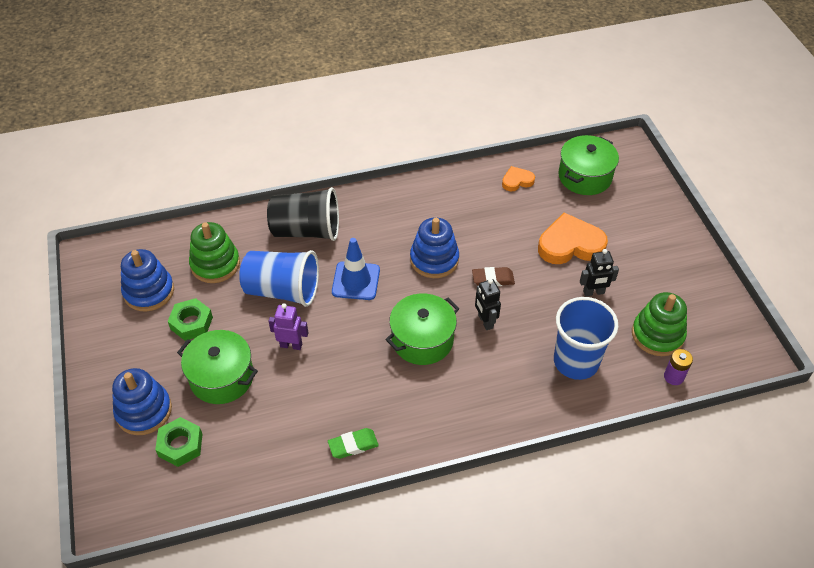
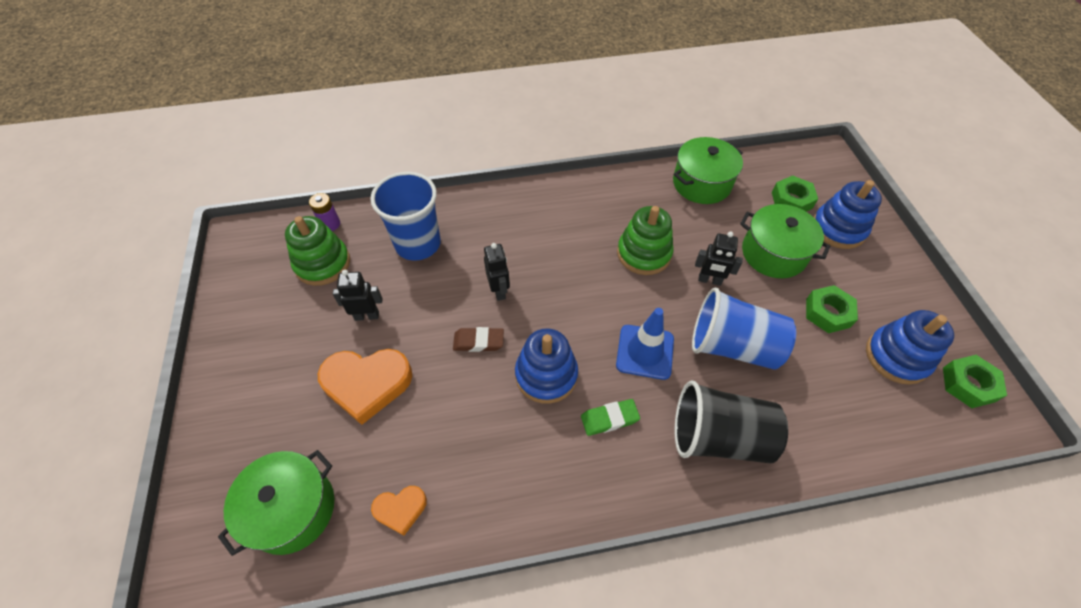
camera: 175 degrees left, 5 degrees up
green stacking toy [189,222,240,283] -> green stacking toy moved to [617,206,673,275]
purple robot [268,303,308,350] -> black robot [695,231,743,286]
green eraser [328,428,379,459] -> green eraser moved to [581,399,640,436]
green pot [385,293,460,365] -> green pot moved to [673,137,743,204]
none -> green nut [943,355,1007,408]

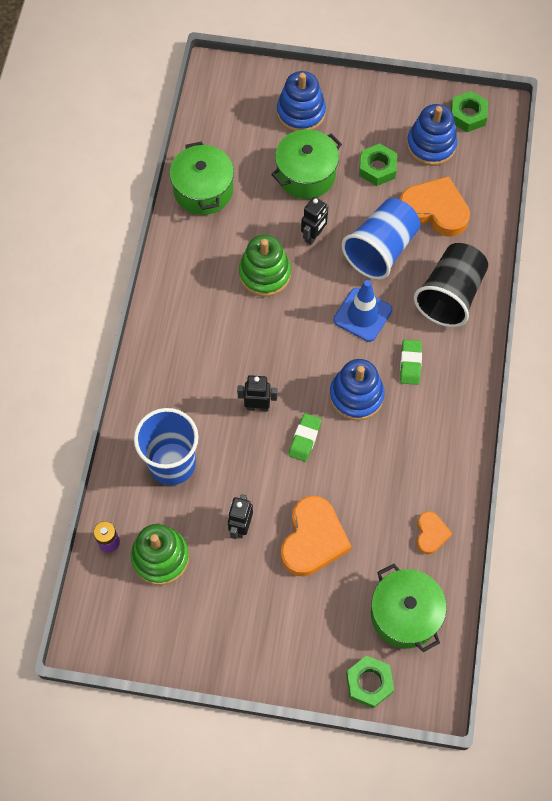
camera: 70 degrees left, 10 degrees up
brown eraser [453,327,504,352] -> green eraser [288,413,322,462]
green nut [772,175,818,211] -> green nut moved to [346,655,394,708]
none -> orange heart [400,176,470,237]

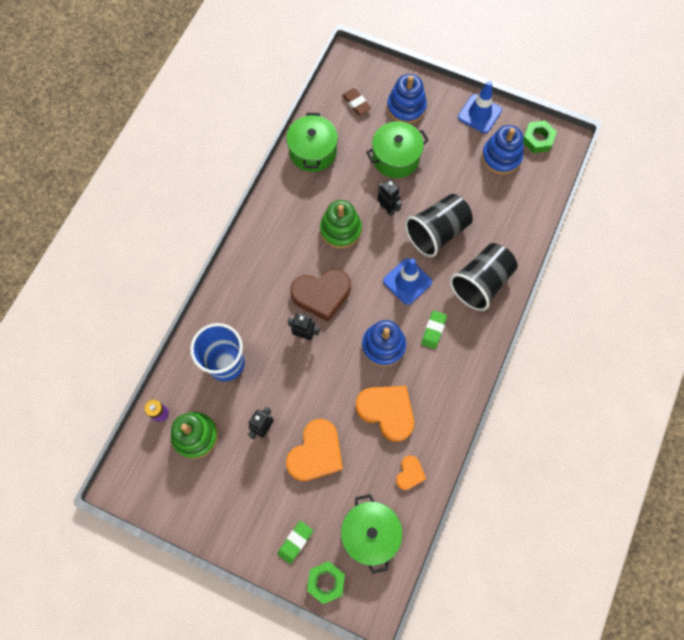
camera: 15 degrees right, 5 degrees up
green eraser [288,413,322,462] -> green eraser moved to [277,521,313,564]
black robot [301,197,329,245] -> black robot turned 90 degrees counterclockwise [377,180,402,216]
blue cup [342,198,421,280] -> black cup [405,194,473,257]
green nut [359,144,397,186] -> none
orange heart [400,176,470,237] -> orange heart moved to [356,386,414,442]
none -> brown heart [290,269,351,321]
none -> brown eraser [342,88,371,115]
none -> blue traffic cone [458,81,502,133]

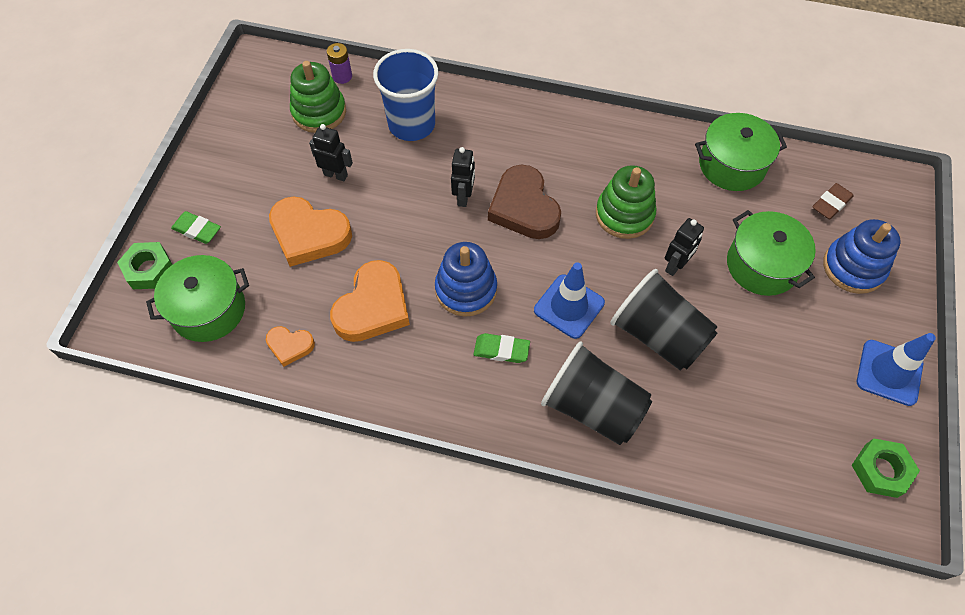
camera: 80 degrees right, 10 degrees down
blue stacking toy [481,125,524,175] -> none

